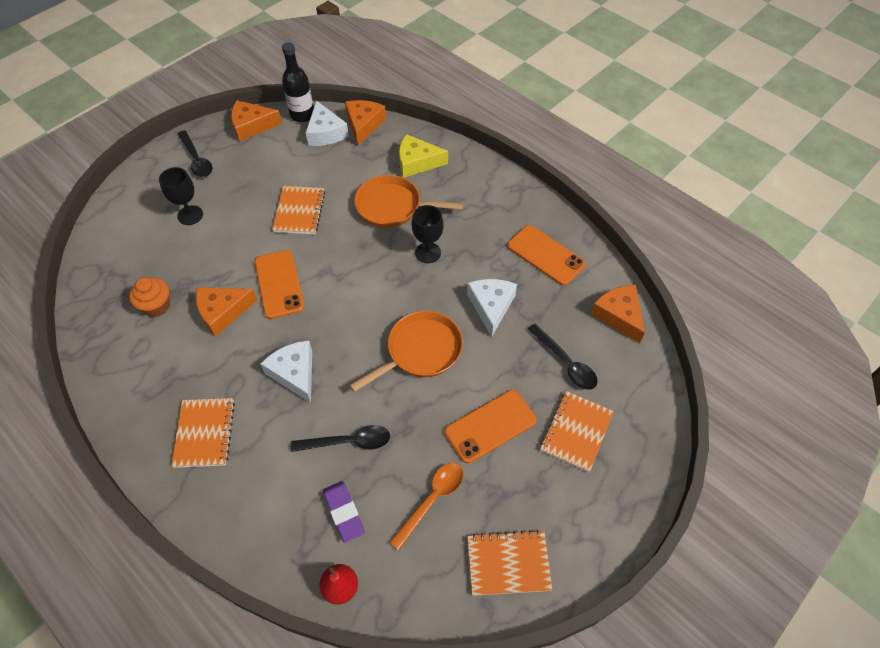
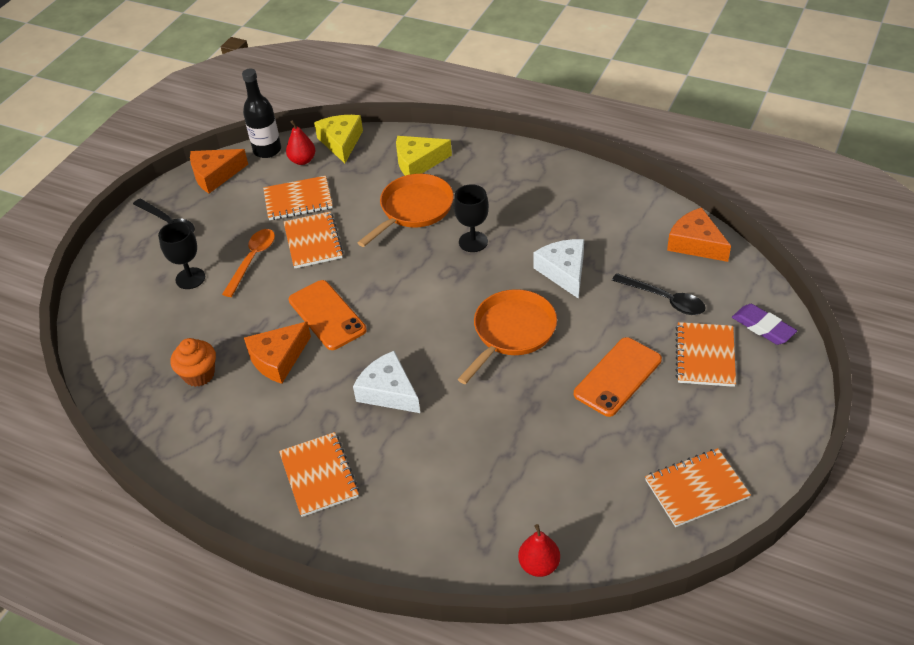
camera: 15 degrees left, 10 degrees down
black spoon [291,425,390,452] -> none
white cheese [306,100,349,146] -> red pear [286,120,315,165]
purple eraser [323,481,365,543] -> purple eraser moved to [732,304,797,345]
orange cheese [345,100,386,145] -> yellow cheese [314,115,363,163]
orange pan [354,175,464,228] -> orange pan turned 135 degrees clockwise [357,174,454,247]
orange spoon [389,463,463,550] -> orange spoon moved to [222,229,275,297]
orange phone [507,225,586,286] -> none
none -> orange notebook [263,176,333,220]

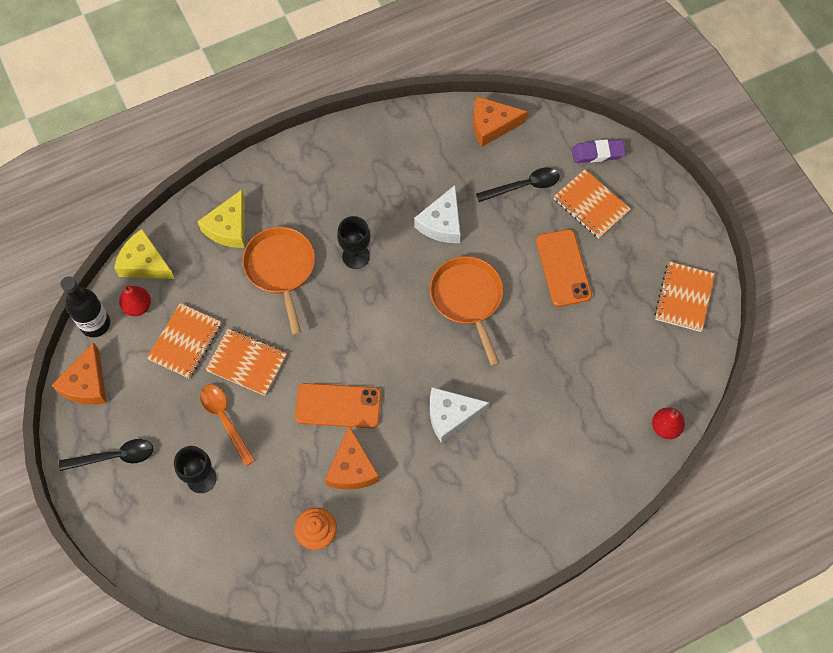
camera: 55 degrees left, 20 degrees up
orange notebook [279,432,359,517] -> none
white cheese [533,239,584,299] -> white cheese turned 90 degrees counterclockwise [414,185,460,243]

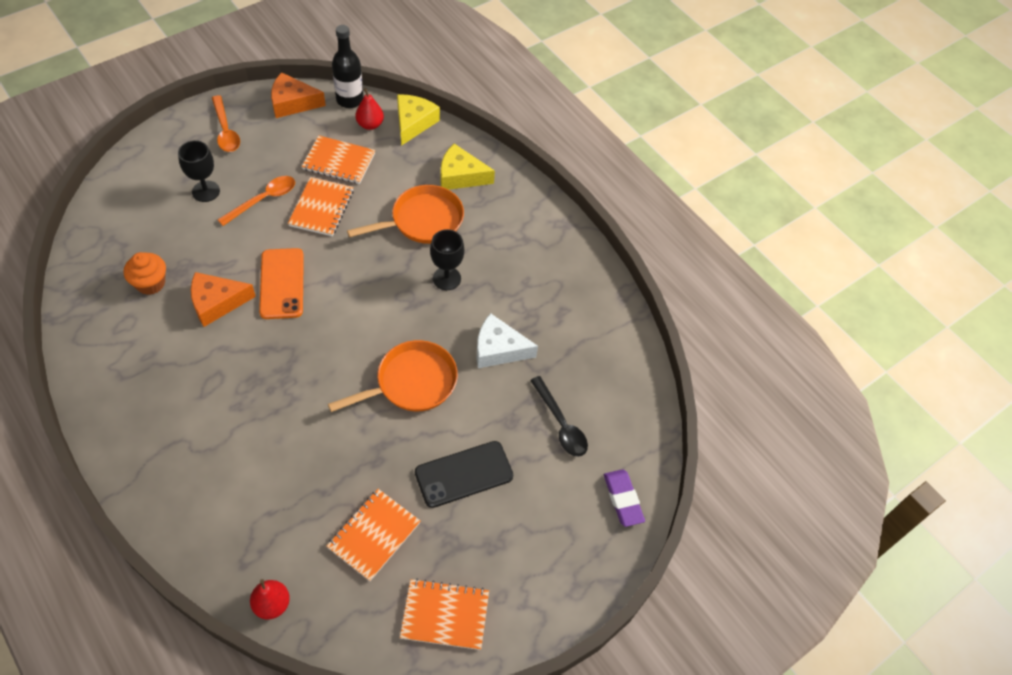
camera: 75 degrees right, 10 degrees down
black spoon [59,439,153,471] -> orange spoon [212,95,240,152]
white cheese [430,387,490,443] -> none
orange cheese [473,96,528,147] -> none
orange phone [536,229,592,307] -> black phone [415,441,513,508]
orange notebook [554,169,631,238] -> orange notebook moved to [327,489,420,581]

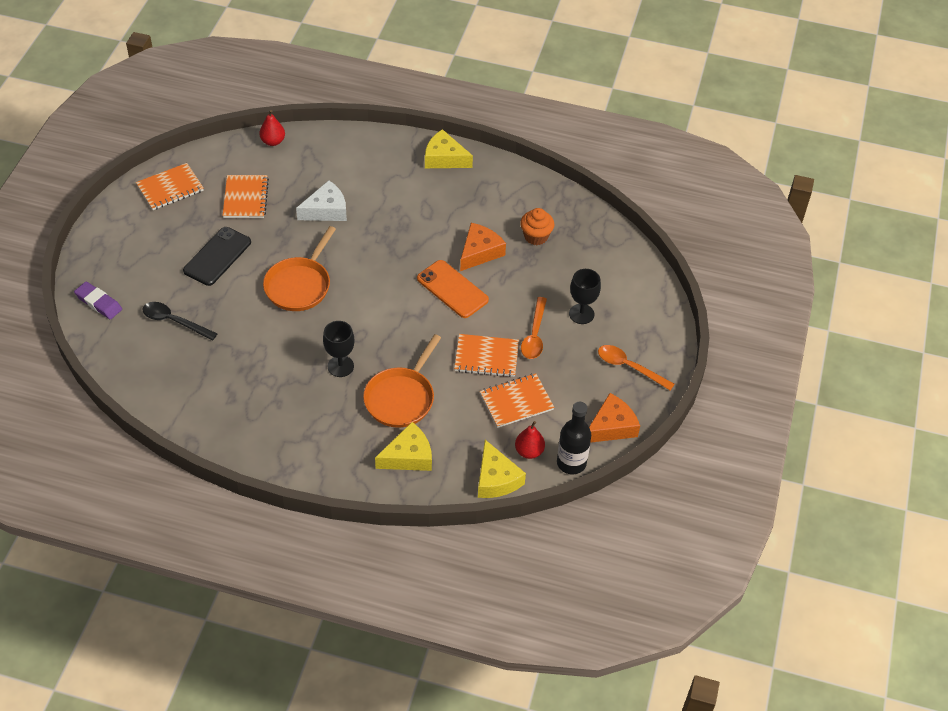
camera: 145 degrees right, 5 degrees down
orange notebook [288,177,354,236] -> orange notebook turned 60 degrees counterclockwise [454,334,519,377]
white cheese [476,313,538,368] -> white cheese moved to [296,180,347,221]
none -> yellow cheese [425,129,473,168]

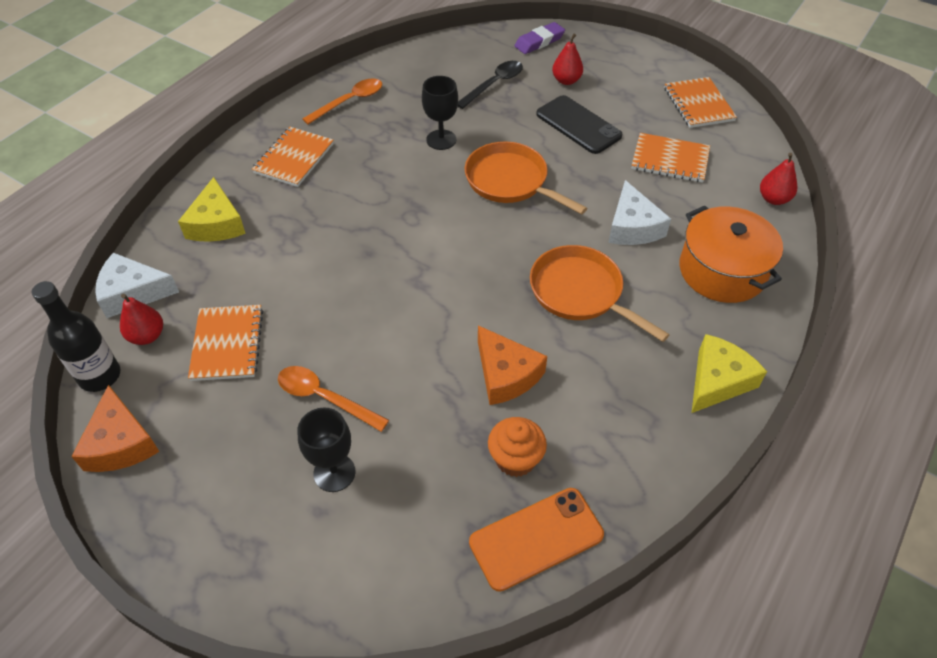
camera: 110 degrees right, 0 degrees up
black goblet [323,321,355,377] -> black goblet moved to [422,76,458,150]
orange pan [363,334,441,428] -> orange pan moved to [530,245,670,342]
orange phone [417,260,489,318] -> orange phone moved to [469,488,604,592]
orange notebook [454,334,519,377] -> orange notebook moved to [252,127,334,187]
yellow cheese [478,440,526,498] -> white cheese [95,253,179,318]
orange spoon [598,345,674,391] -> orange spoon moved to [302,78,382,124]
none -> red pear [552,34,583,85]
none -> orange pot [679,206,783,303]

